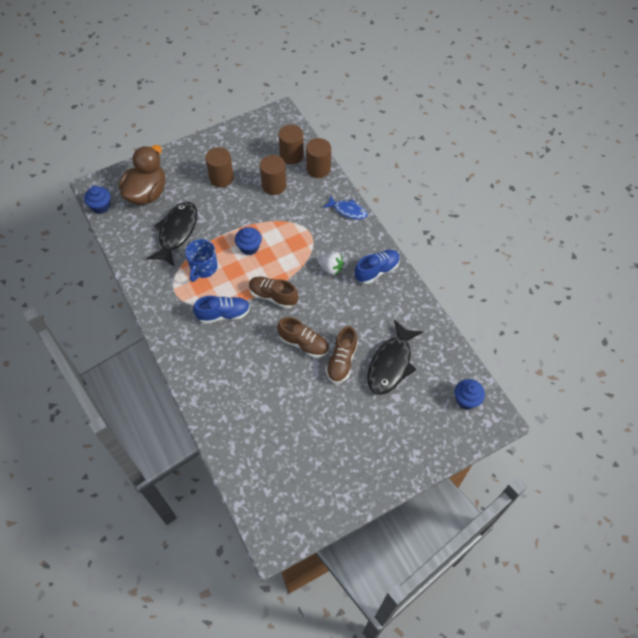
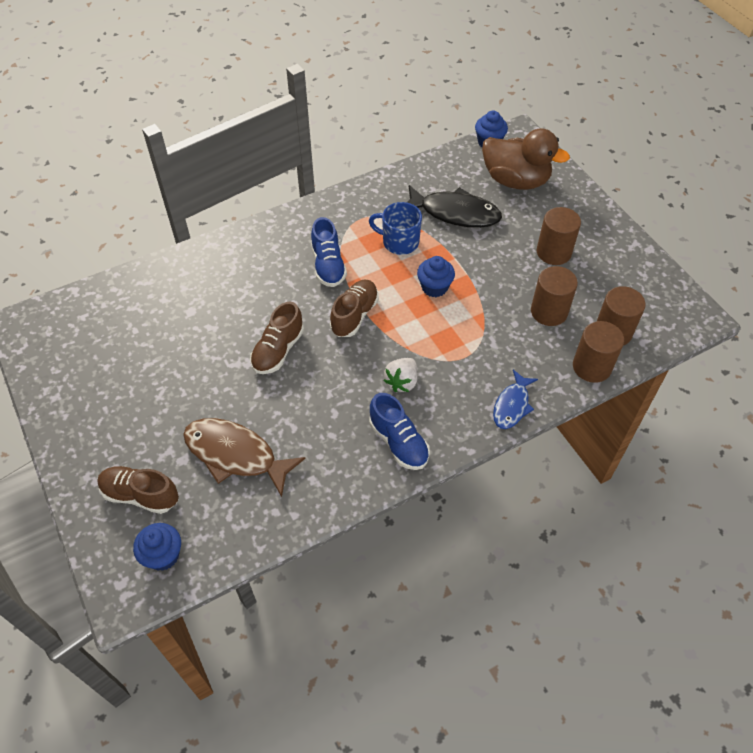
camera: 90 degrees right, 5 degrees down
brown shoe [326,326,358,383] -> brown shoe moved to [97,466,179,514]
black fish [367,319,423,395] -> brown fish [183,418,306,497]

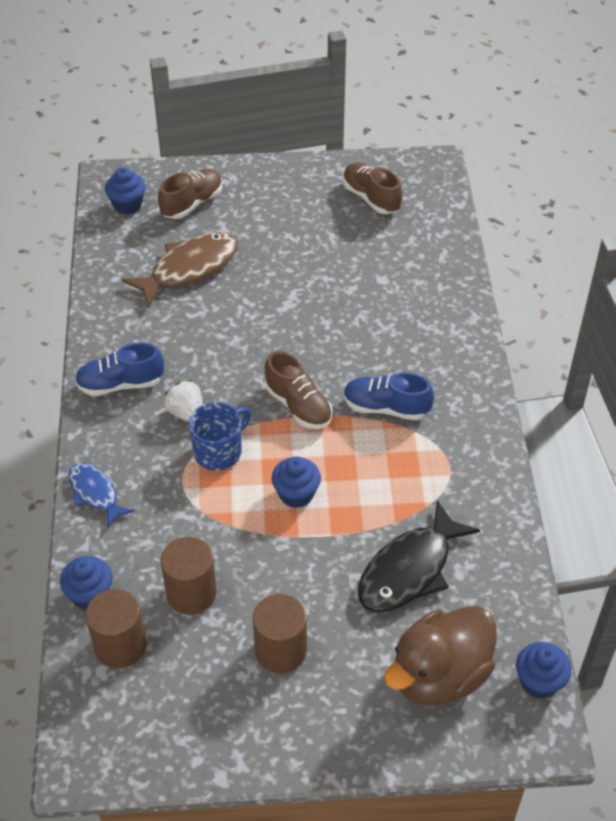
camera: 115 degrees right, 5 degrees down
brown shoe [250,301,304,374] -> brown shoe moved to [343,163,402,214]
blue mug [369,202,422,255] -> blue mug moved to [189,402,251,471]
brown cylinder [573,321,624,383] -> blue cupcake [60,556,113,610]

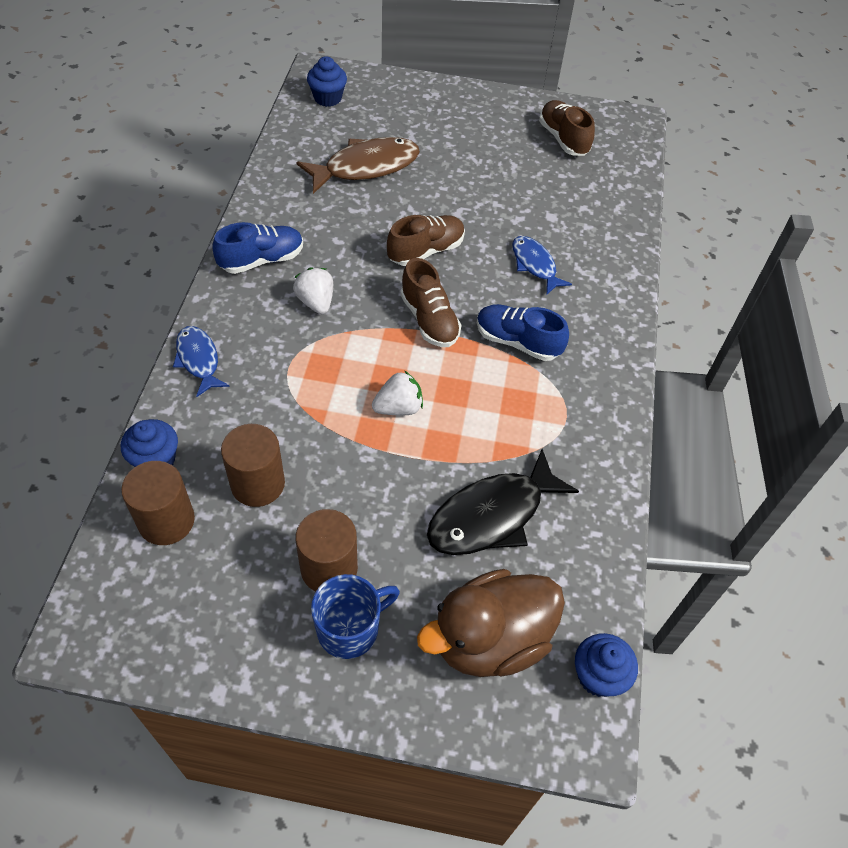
camera: 10 degrees right, 5 degrees up
blue shoe [75,342,164,396] -> blue shoe turned 150 degrees clockwise [212,222,303,274]
brown shoe [158,169,222,219] -> brown shoe moved to [387,215,465,266]
blue mug [189,402,251,471] -> blue mug moved to [311,574,400,659]
blue cupcake [272,456,321,508] -> white strawberry [372,371,423,415]
none -> blue fish [512,236,572,295]

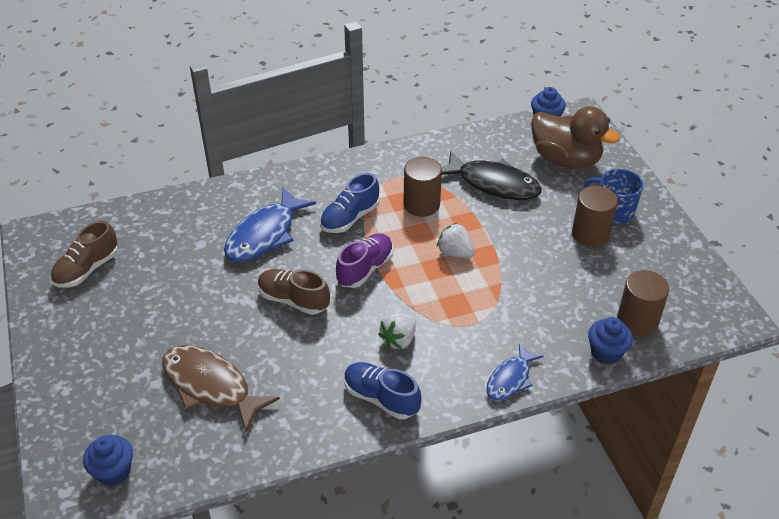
camera: 115 degrees left, 10 degrees down
brown cylinder [221,424,285,507] -> brown cylinder moved to [404,157,442,217]
brown shoe [400,258,461,347] -> purple shoe [336,233,393,288]
blue shoe [477,304,569,361] -> blue shoe turned 45 degrees clockwise [320,173,379,233]
blue fish [512,236,572,295] -> blue fish [224,188,316,262], size x1.68

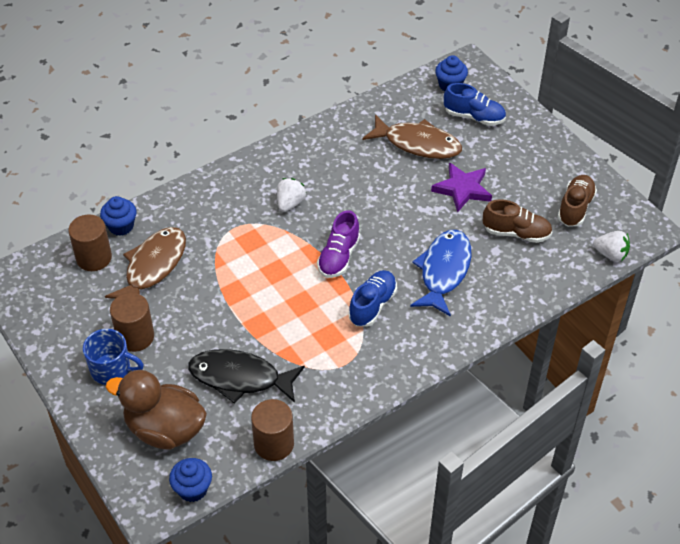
camera: 165 degrees right, 5 degrees up
brown shoe [258,269,330,315] -> brown shoe moved to [483,199,552,243]
blue shoe [344,362,421,419] -> blue shoe moved to [444,83,506,126]
brown cylinder [404,157,442,217] -> brown cylinder moved to [251,399,294,461]
white strawberry [437,223,475,258] -> white strawberry moved to [593,231,630,262]
blue fish [486,343,544,401] -> none
none -> brown fish [105,227,186,299]
none -> purple star [431,162,492,213]

